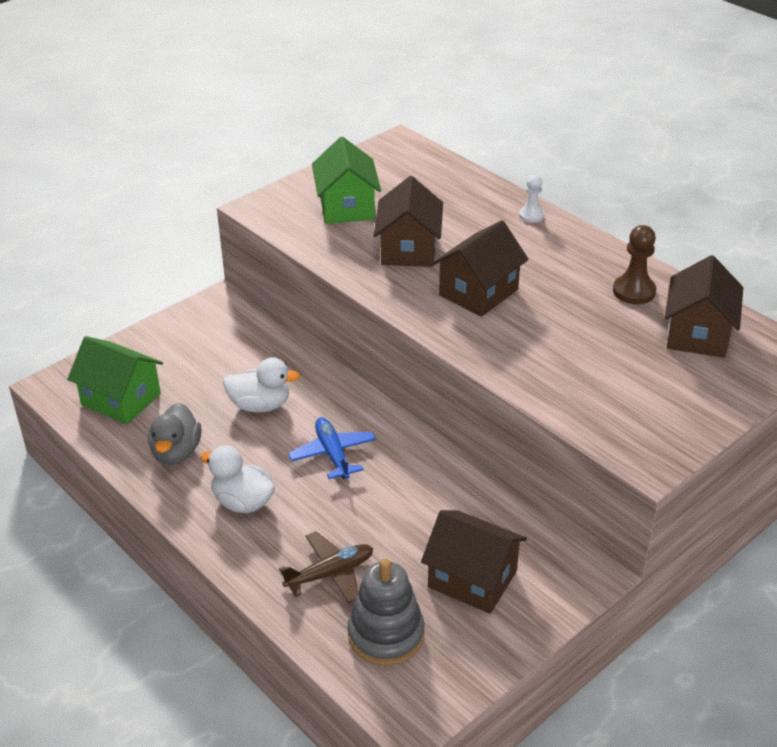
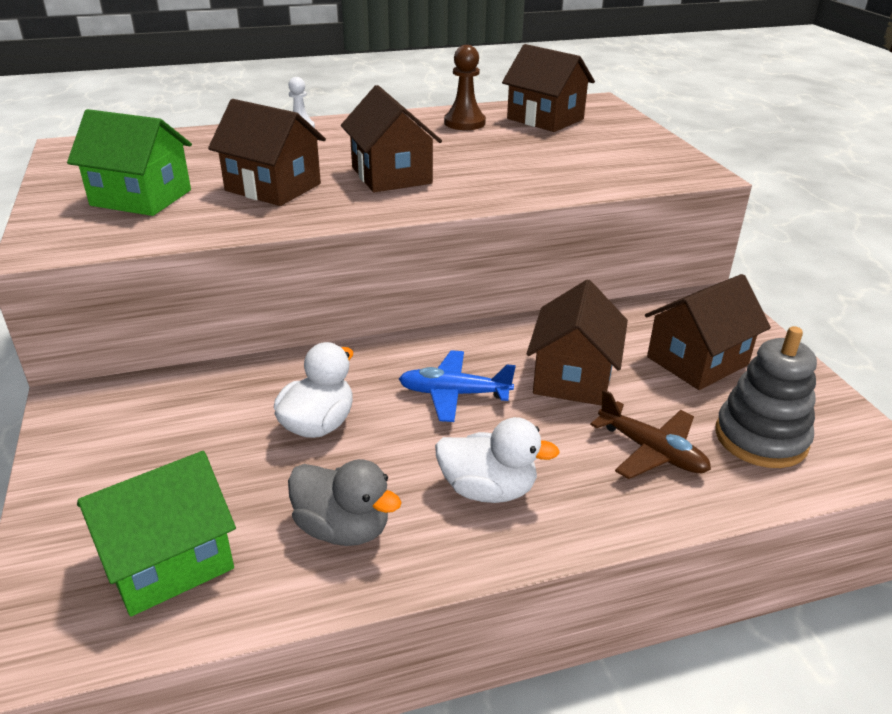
camera: 65 degrees left, 5 degrees down
white duck [201,446,275,513] -> white duck turned 135 degrees counterclockwise [435,417,560,503]
brown plane [279,531,373,603] -> brown plane turned 135 degrees clockwise [590,390,711,479]
none -> brown house [527,280,628,406]

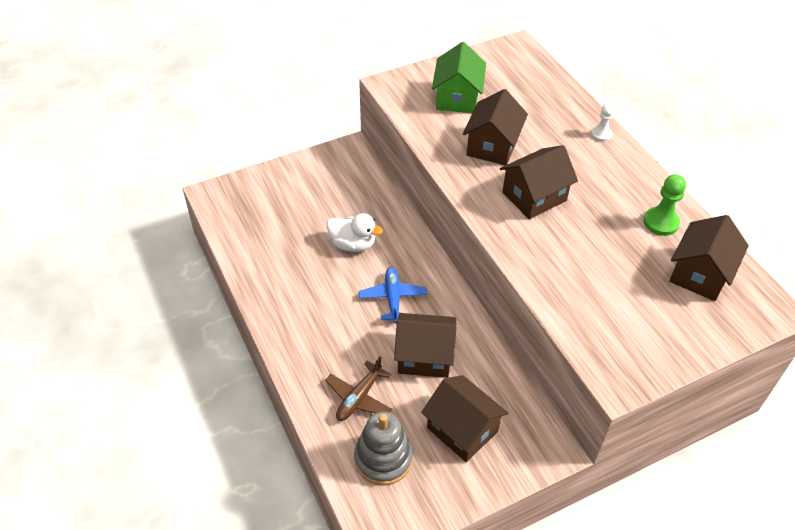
camera: 80 degrees right, 15 degrees up
green house [77,451,236,617] -> none
grey duck [288,459,402,546] -> none
white duck [435,417,560,503] -> none
brown pawn [444,45,486,130] -> green pawn [643,174,686,236]

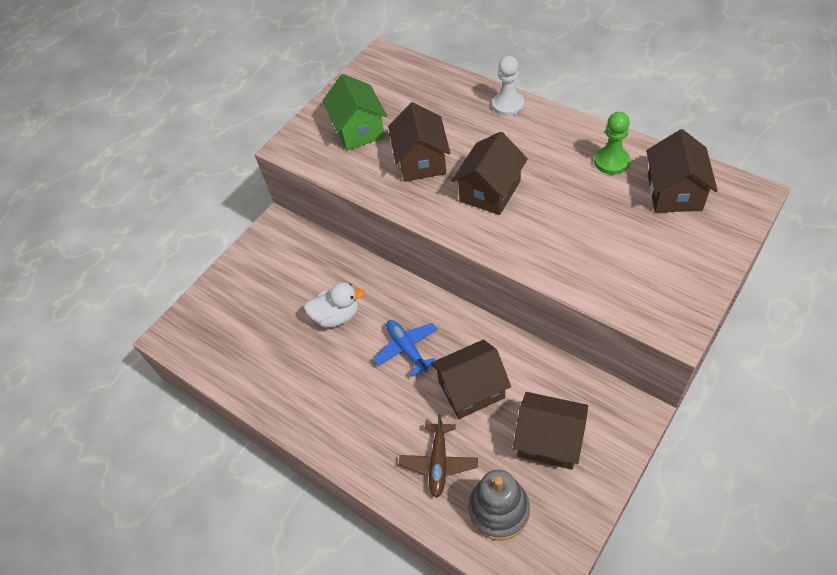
camera: 20 degrees left, 5 degrees up
white pawn [591,104,614,142] -> white pawn [492,56,524,116], size x1.53

